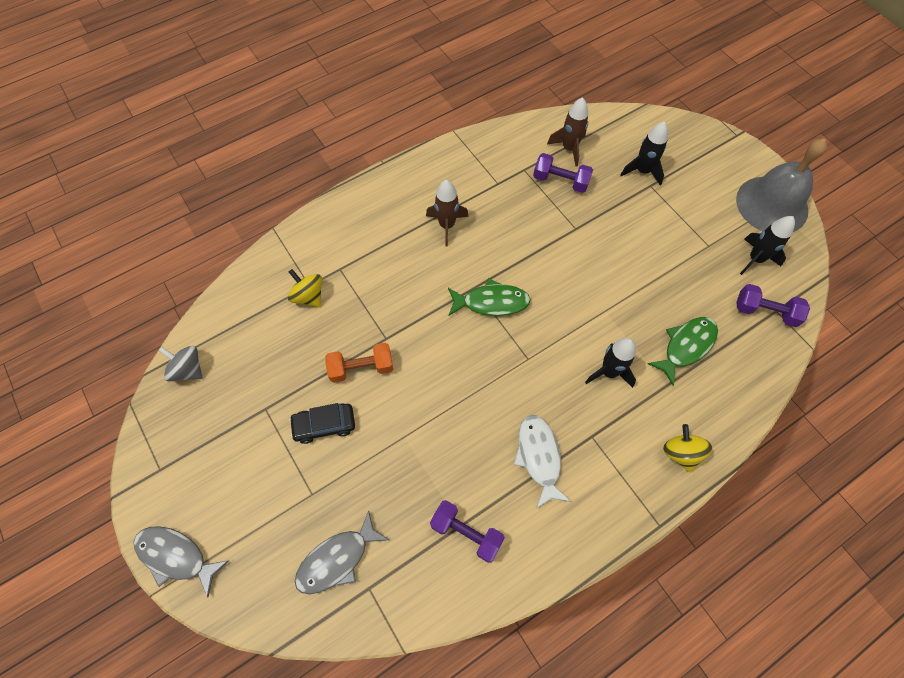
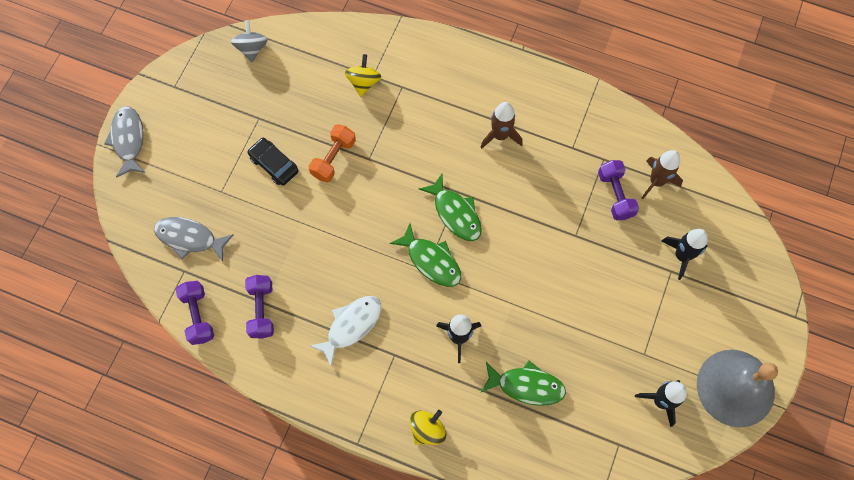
camera: 55 degrees right, 5 degrees up
orange dumbbell [325,343,393,383] -> orange dumbbell turned 75 degrees clockwise [309,124,356,183]
purple dumbbell [736,284,810,327] -> purple dumbbell moved to [176,281,214,345]
none -> green fish [390,223,461,287]

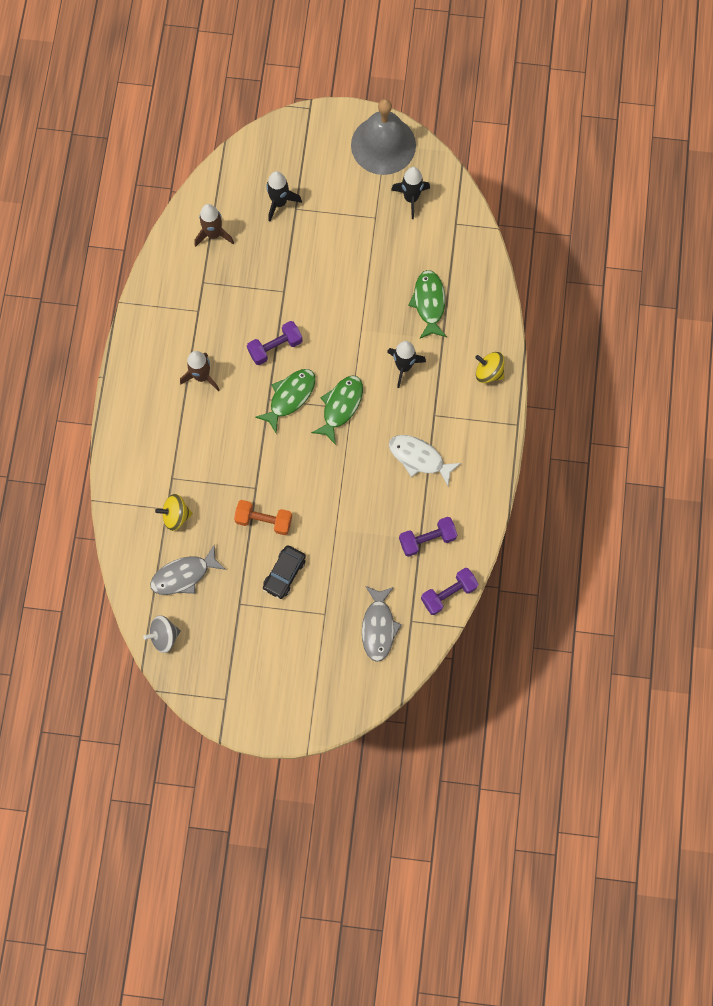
camera: 105 degrees left, 5 degrees up
grey fish [104,106,146,178] -> grey fish moved to [150,545,226,595]
purple dumbbell [598,160,639,220] -> purple dumbbell moved to [247,321,303,365]

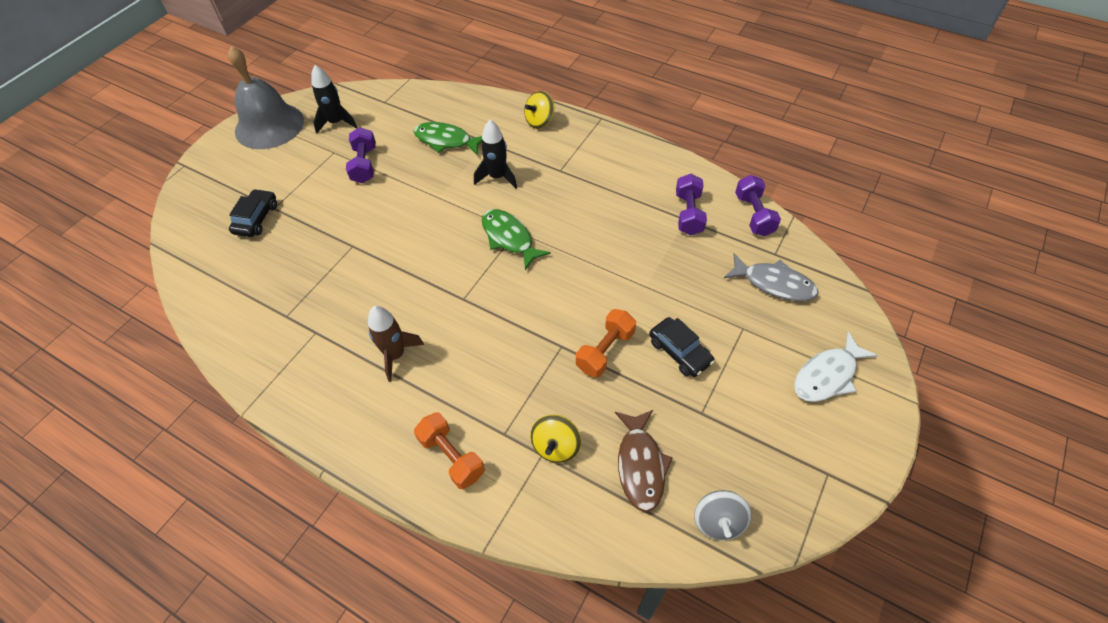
camera: 65 degrees left, 20 degrees down
grey fish [150,545,226,595] -> brown fish [615,410,673,512]
brown rocket [195,204,234,247] -> none
purple dumbbell [247,321,303,365] -> purple dumbbell moved to [346,127,376,183]
green fish [255,369,316,433] -> none
black rocket [266,171,302,221] -> black car [229,189,277,237]
white fish [389,435,461,486] -> white fish moved to [794,332,878,402]
none -> orange dumbbell [414,412,485,489]

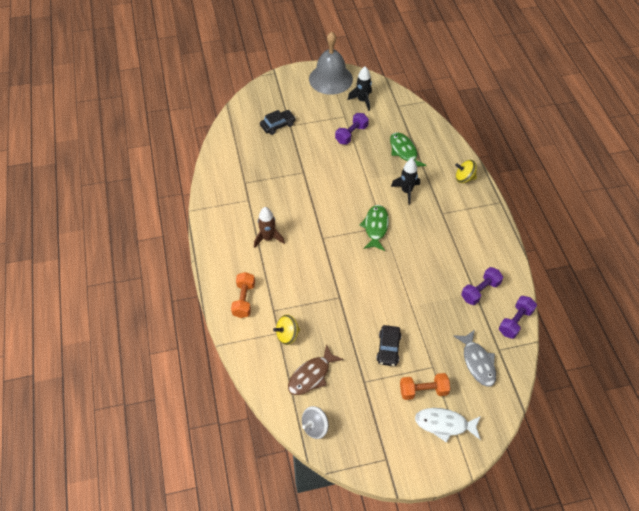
camera: 45 degrees right, 0 degrees up
orange dumbbell [576,309,636,378] -> orange dumbbell moved to [400,373,450,400]

